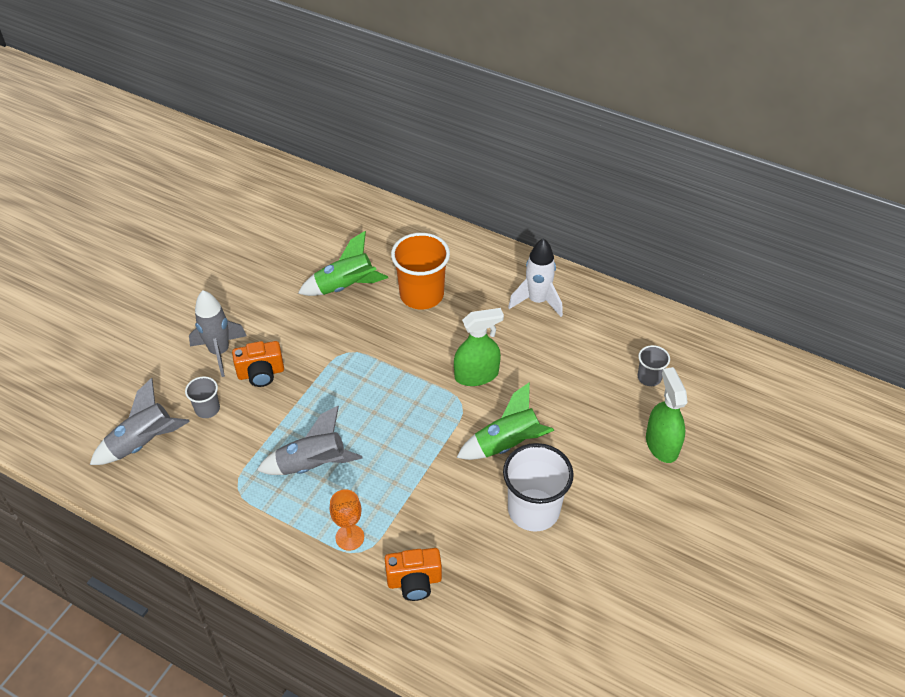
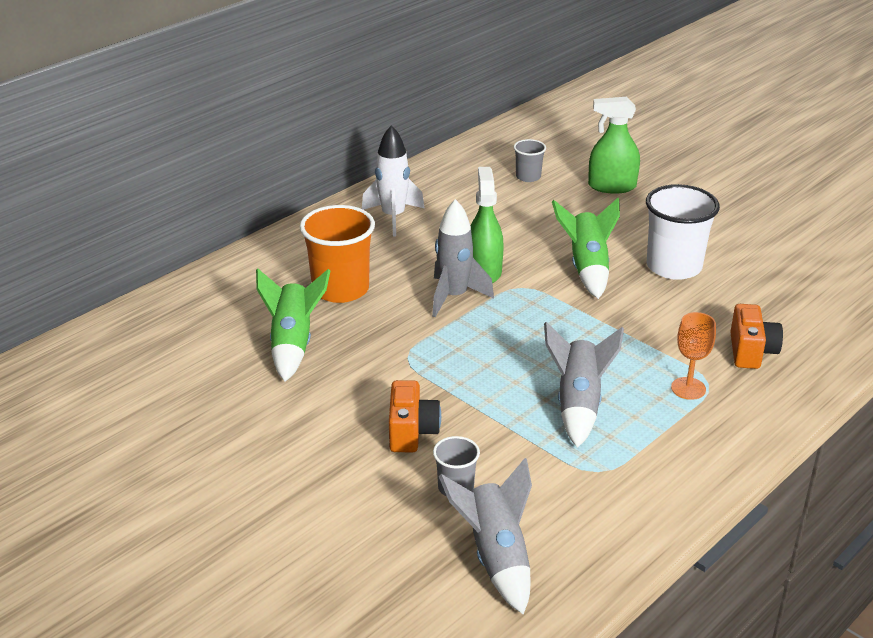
camera: 75 degrees left, 15 degrees down
grey rocket [189,290,247,377] -> grey rocket moved to [432,199,494,317]

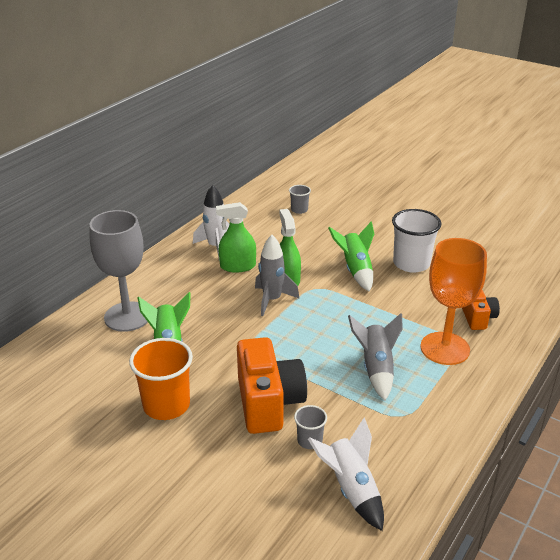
camera: 10 degrees left, 0 degrees up
orange cup [300,205,375,303] -> orange cup moved to [129,338,193,420]
orange camera [389,380,441,452] -> orange camera [237,337,307,434], size x1.81
grey rocket [439,458,532,614] -> white rocket [308,418,384,531]
green spray bottle [588,97,640,194] -> green spray bottle moved to [216,202,256,273]
orange goblet [671,312,716,400] -> orange goblet [421,238,487,365], size x2.10
none -> grey goblet [89,210,148,332]

